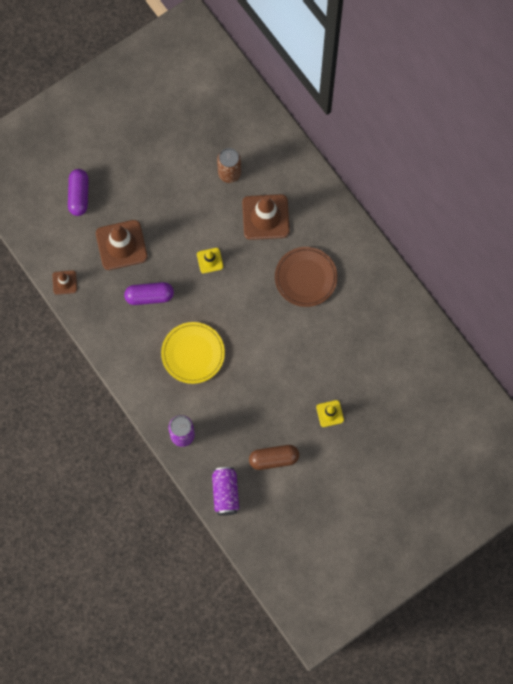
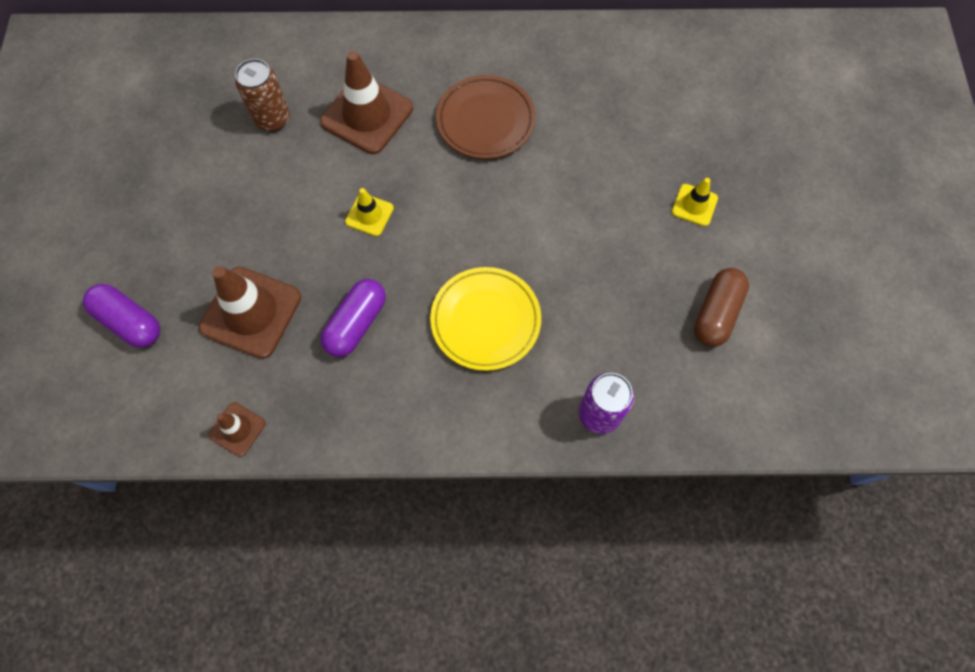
camera: 55 degrees left, 5 degrees down
purple can [212,467,239,516] -> none

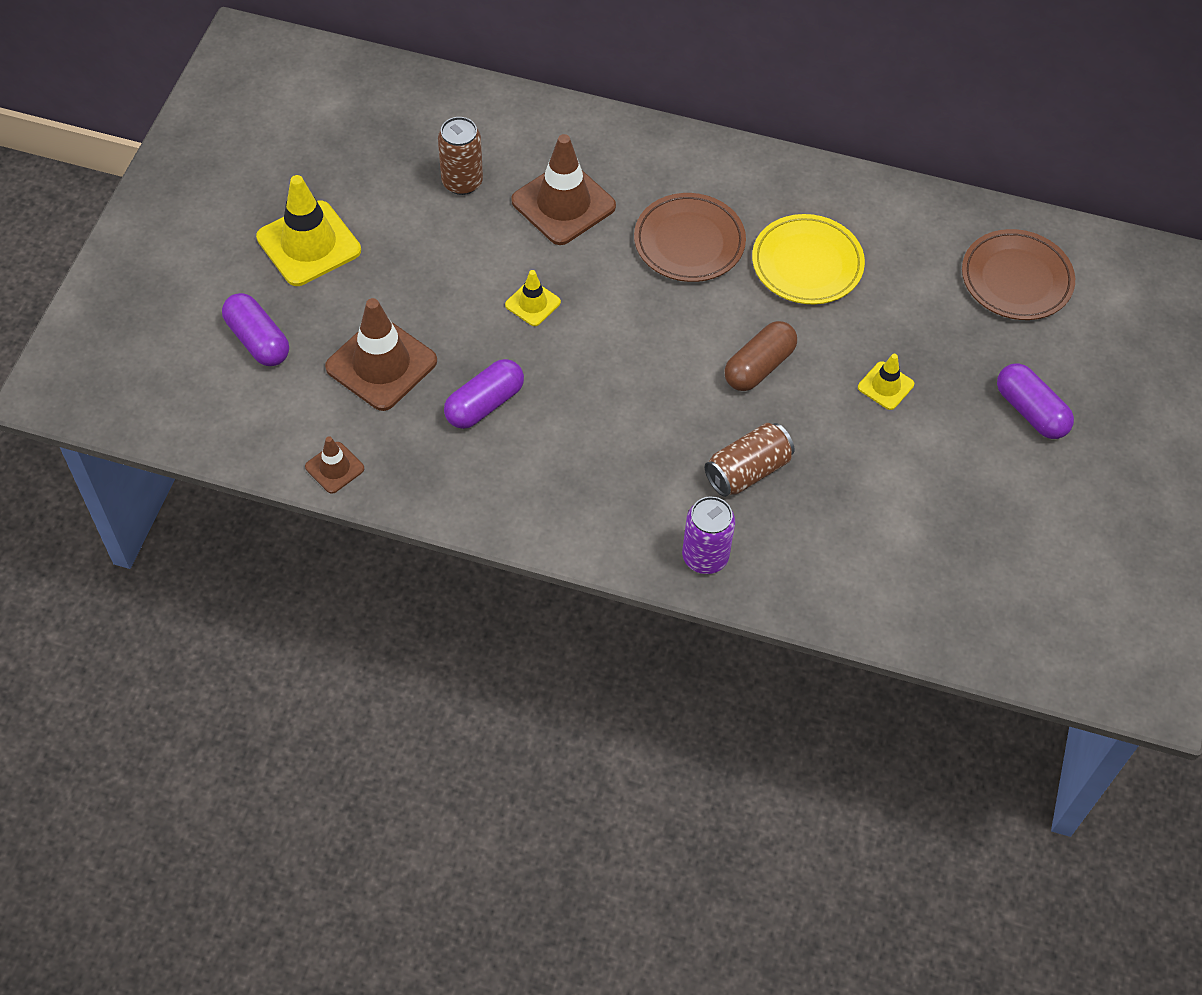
camera: 15 degrees right, 10 degrees down
yellow plate [430,267,541,371] -> yellow plate moved to [752,214,865,304]
brown capsule [694,268,749,347] -> brown capsule moved to [725,321,797,391]
none -> yellow traffic cone [256,175,361,286]
none -> brown can [705,423,795,497]
none -> brown plate [962,229,1075,320]
none -> purple capsule [997,363,1074,439]

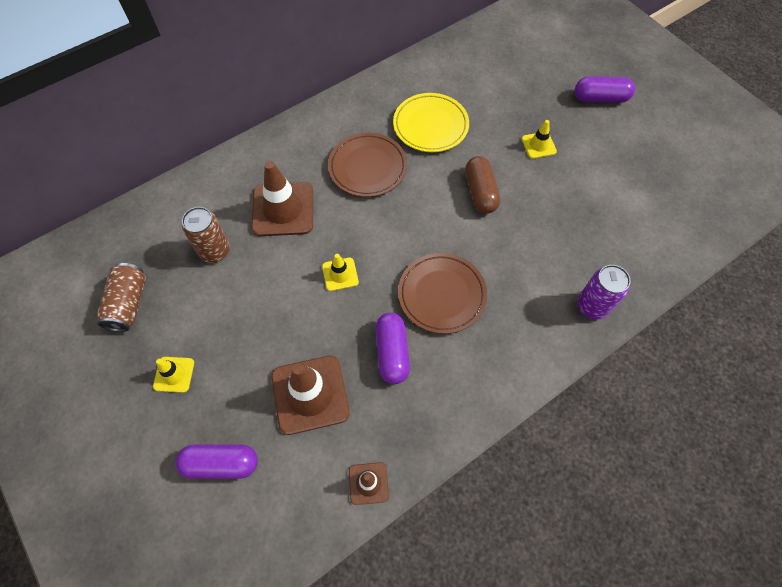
camera: 50 degrees left, 5 degrees up
yellow traffic cone [256,175,361,286] -> yellow traffic cone [153,357,194,393], size x0.51
brown can [705,423,795,497] -> brown can moved to [97,263,146,332]
brown plate [962,229,1075,320] -> brown plate moved to [398,253,487,334]

